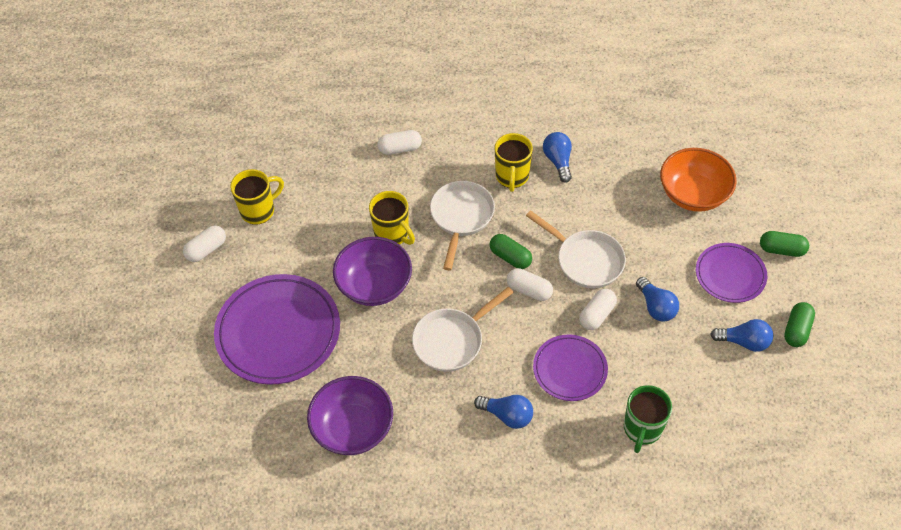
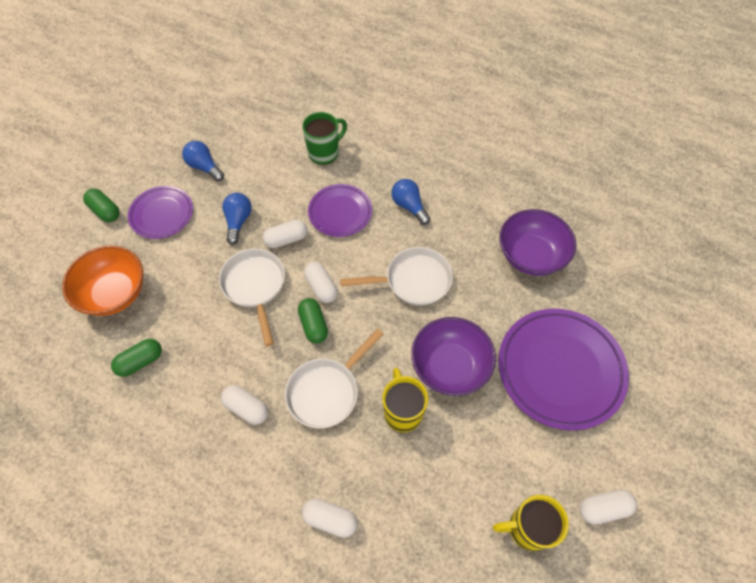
camera: 150 degrees left, 5 degrees up
yellow mug [494,133,533,192] -> white capsule [221,385,268,425]
blue light bulb [543,132,572,183] -> none
green capsule [784,302,815,347] -> green capsule moved to [111,339,162,377]

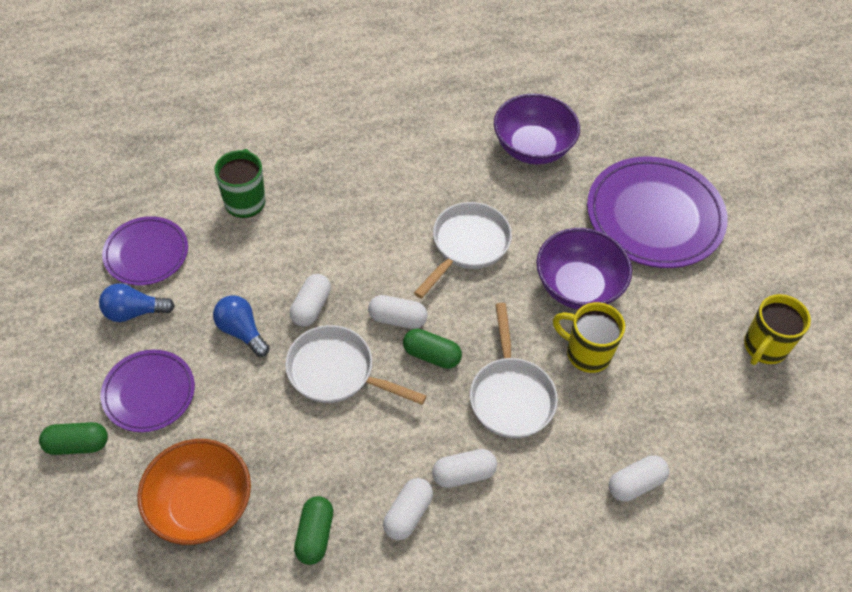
camera: 50 degrees left, 5 degrees down
purple plate [308,184,372,237] -> purple plate moved to [102,216,188,285]
blue light bulb [391,179,430,225] -> none
white capsule [580,490,637,524] -> white capsule moved to [383,478,433,540]

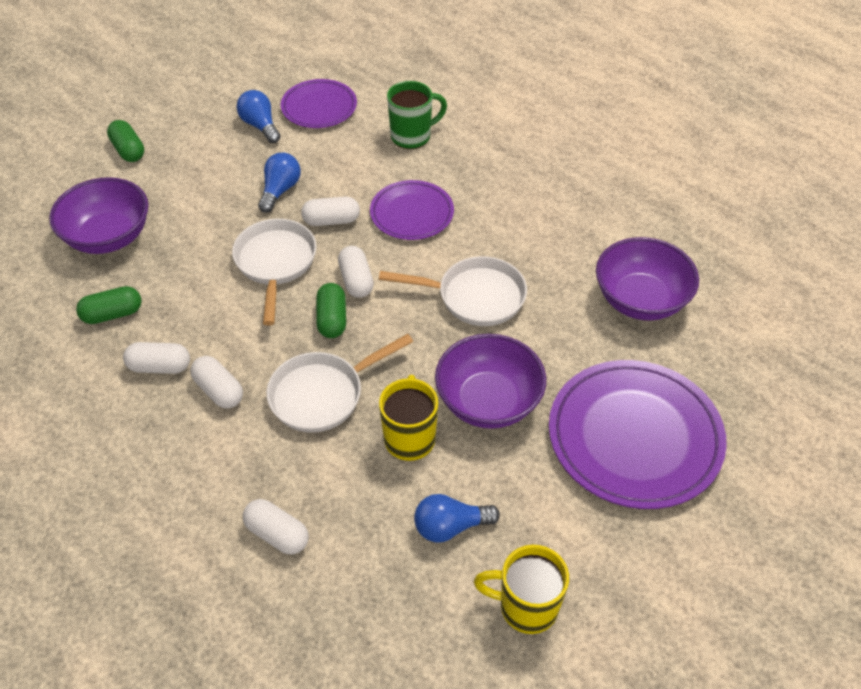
camera: 65 degrees right, 5 degrees down
purple plate [100,350,195,432] -> purple plate moved to [370,180,454,240]
orange bowl [137,439,251,545] -> purple bowl [49,177,149,254]
none -> blue light bulb [414,494,500,542]

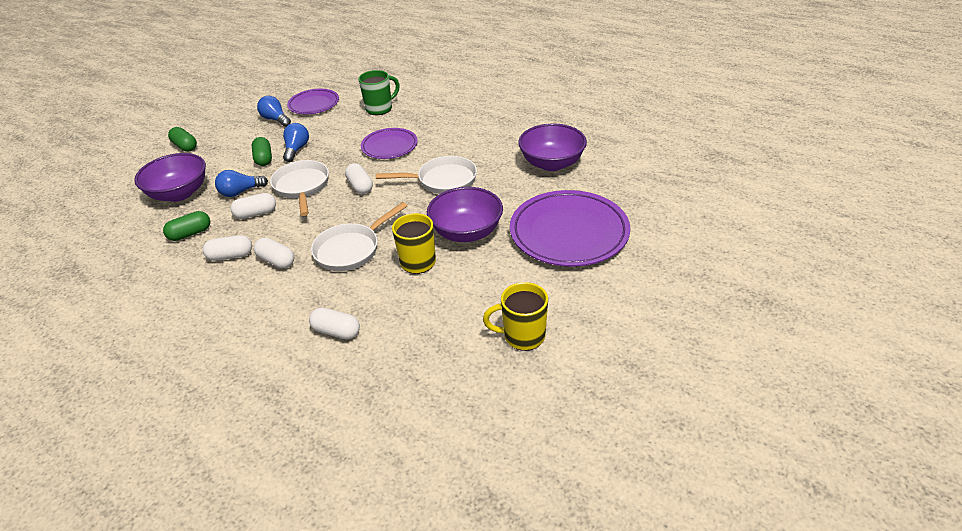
camera: 10 degrees left, 10 degrees down
white capsule [301,197,360,226] -> white capsule moved to [230,193,276,219]
green capsule [316,283,346,338] -> green capsule moved to [252,137,272,166]
blue light bulb [414,494,500,542] -> blue light bulb moved to [215,170,268,197]

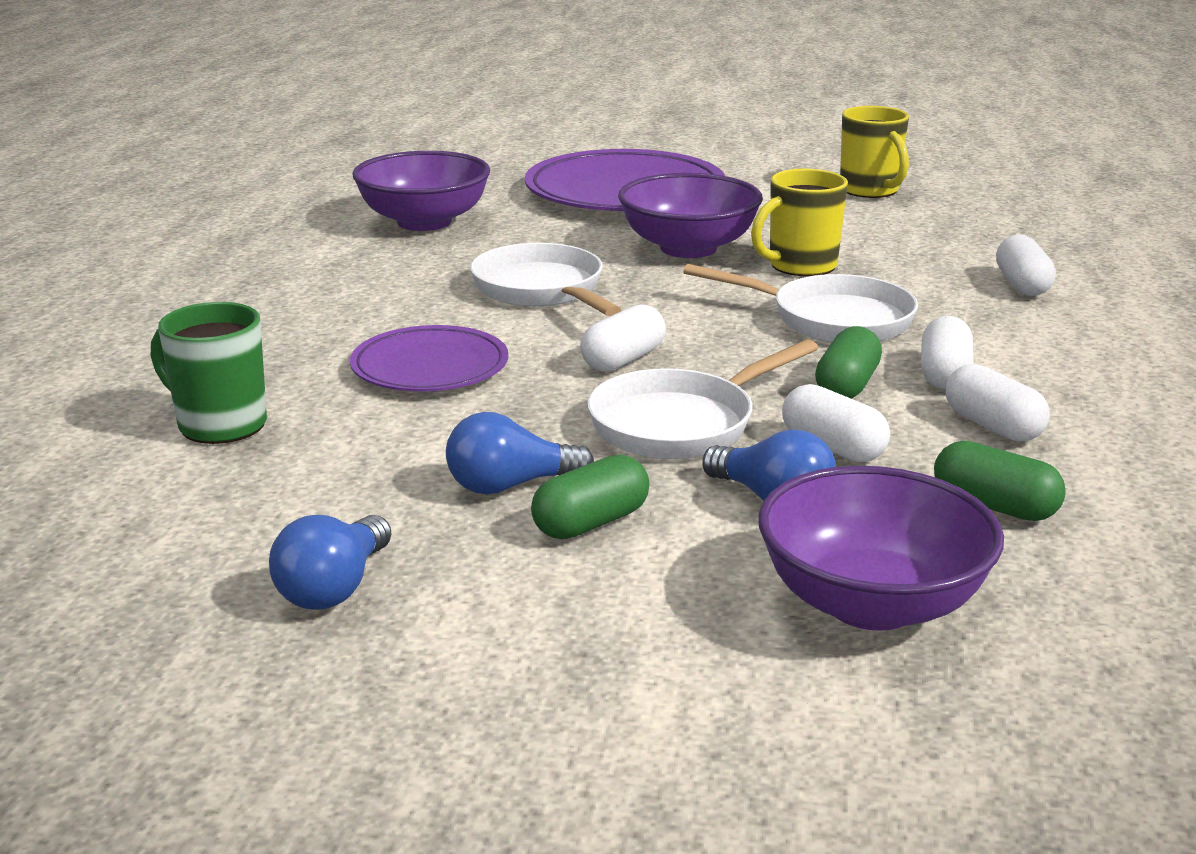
camera: 115 degrees left, 15 degrees down
green capsule [168,127,197,152] -> green capsule moved to [815,326,882,399]
purple plate [287,89,339,114] -> none

